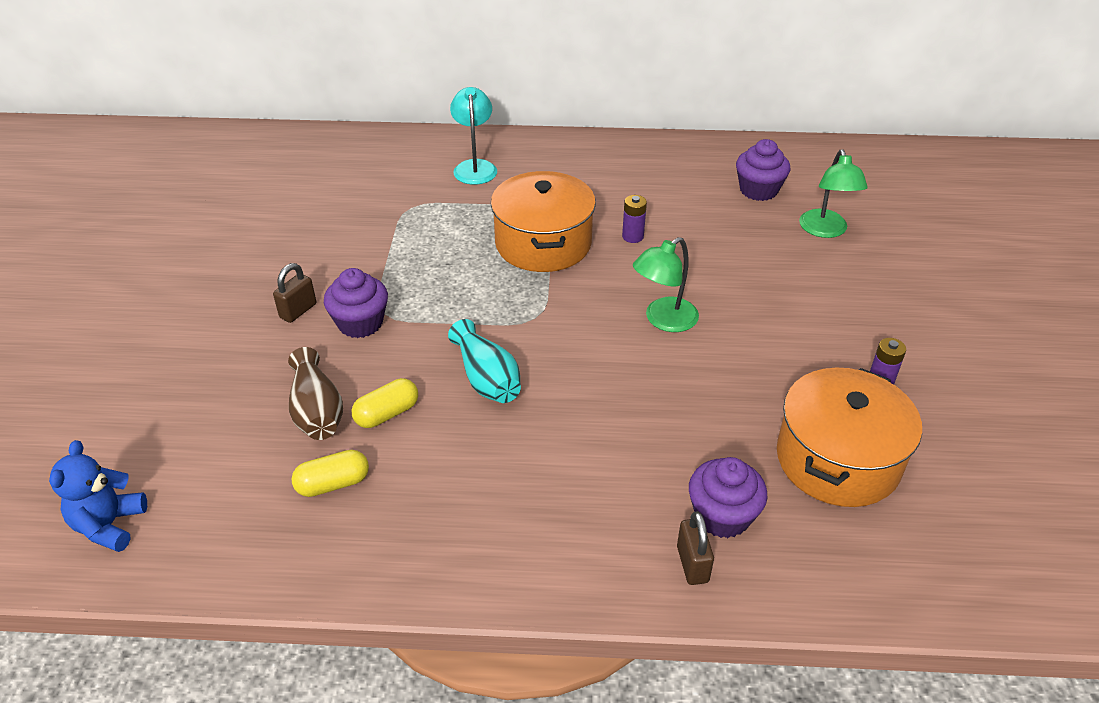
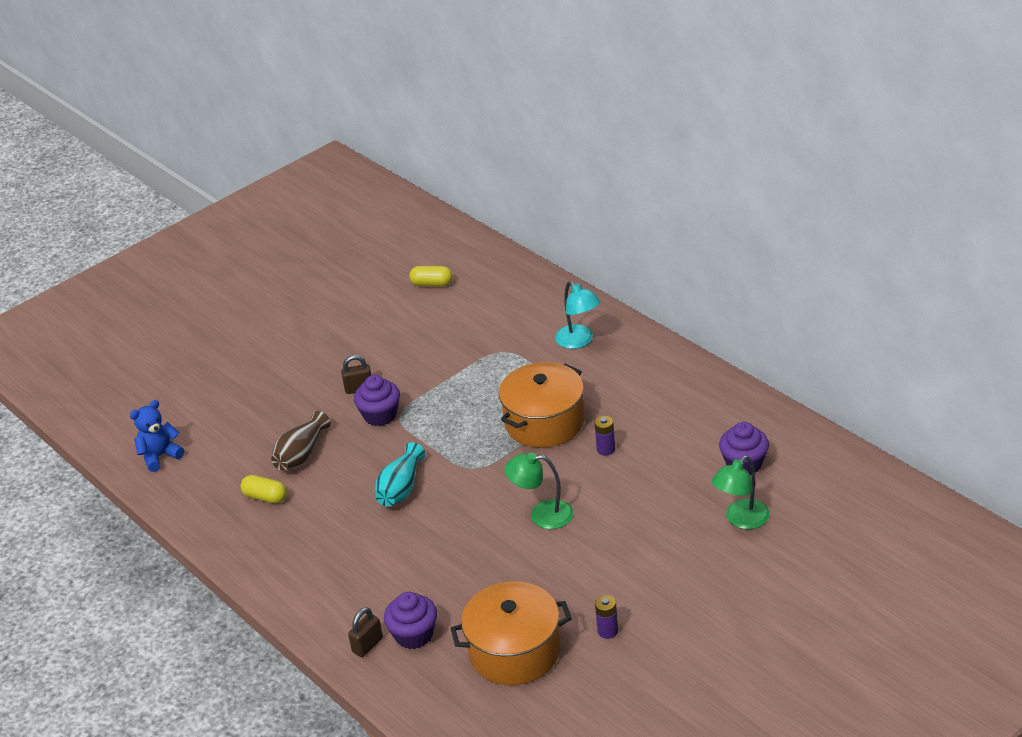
camera: 50 degrees right, 5 degrees down
yellow capsule [351,378,418,428] -> yellow capsule moved to [409,266,453,286]
turquoise lamp [450,87,497,185] -> turquoise lamp turned 105 degrees clockwise [555,281,601,349]

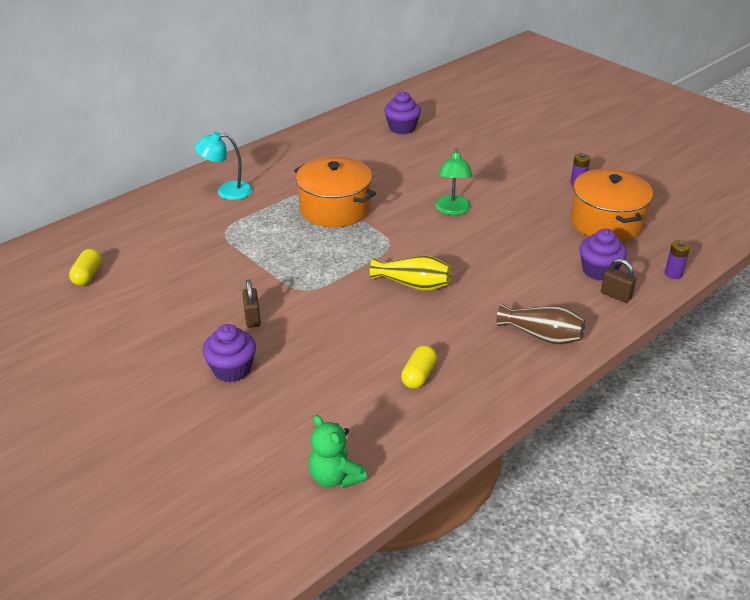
camera: 95 degrees left, 0 degrees up
blue teddy bear [130,400,184,472] -> green teddy bear [308,415,367,488]
brown vase [271,411,331,471] -> brown vase moved to [496,304,585,344]
purple cupcake [354,375,400,426] -> purple cupcake moved to [202,324,256,382]
turquoise vase [375,442,426,507] -> yellow vase [370,255,451,291]
turquoise lamp [555,281,601,349] -> turquoise lamp turned 150 degrees counterclockwise [194,132,252,200]
purple battery [594,416,615,456] -> purple battery moved to [665,240,690,279]
green lamp [712,456,770,529] -> none

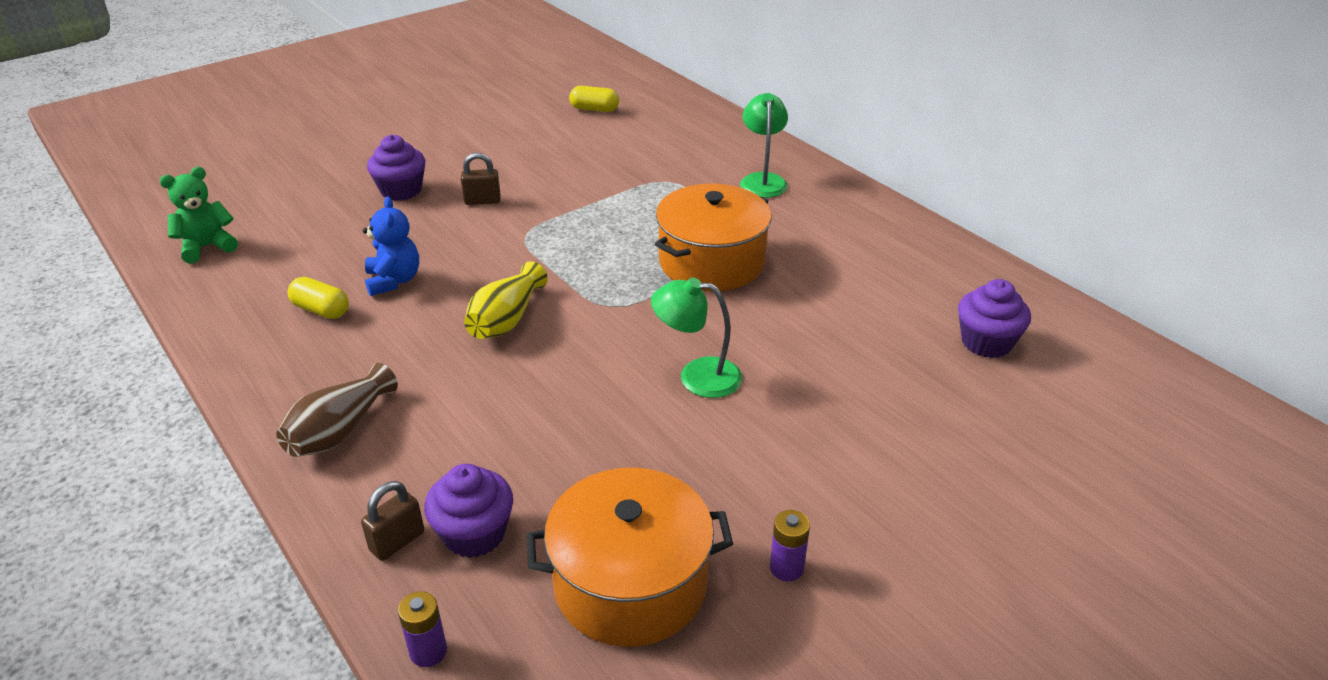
camera: 95 degrees right, 0 degrees up
turquoise lamp [194,132,252,200] -> green lamp [740,93,788,198]
none -> blue teddy bear [363,197,419,296]

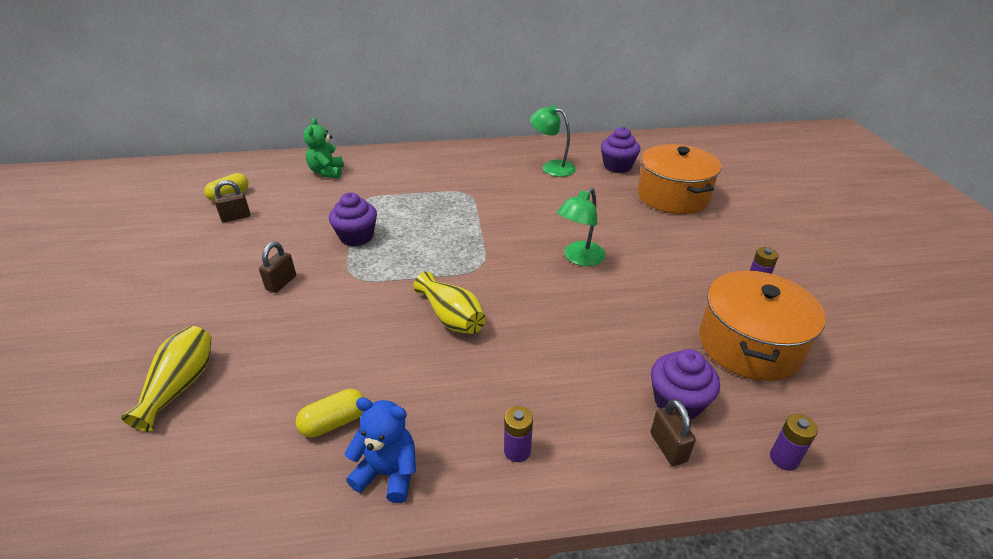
camera: 60 degrees left, 0 degrees up
green teddy bear [159,167,238,264] -> green teddy bear moved to [304,118,344,178]
brown vase [276,363,398,457] -> purple battery [504,406,533,462]
blue teddy bear [363,197,419,296] -> blue teddy bear moved to [344,397,416,503]
purple cupcake [367,135,426,201] -> purple cupcake moved to [329,192,377,247]
orange pot [655,184,771,291] -> orange pot moved to [638,144,721,214]
green lamp [740,93,788,198] -> green lamp moved to [530,105,576,177]
none -> yellow vase [121,326,212,432]
none -> brown padlock [214,180,251,222]

